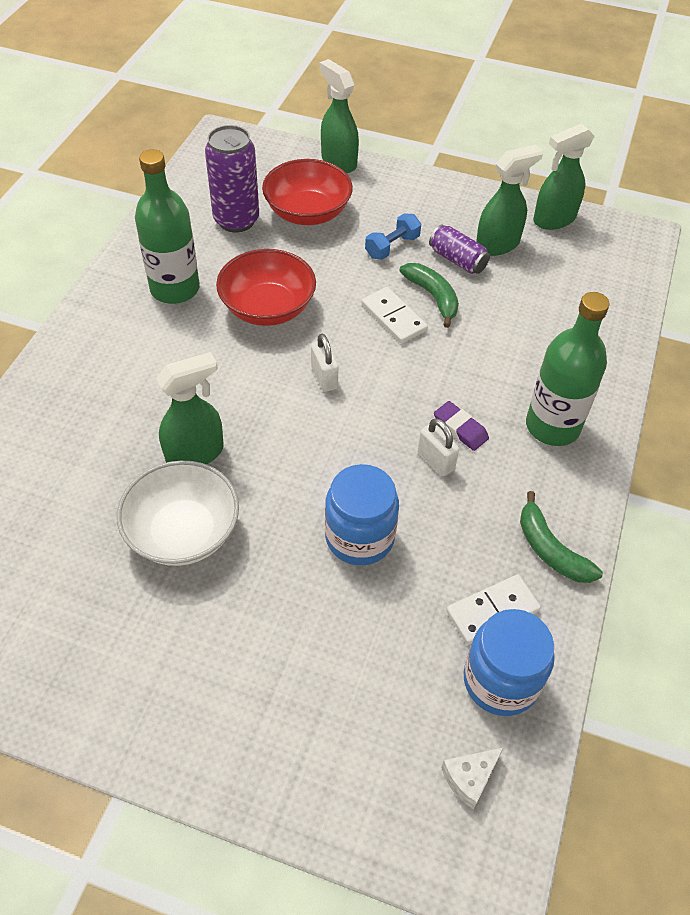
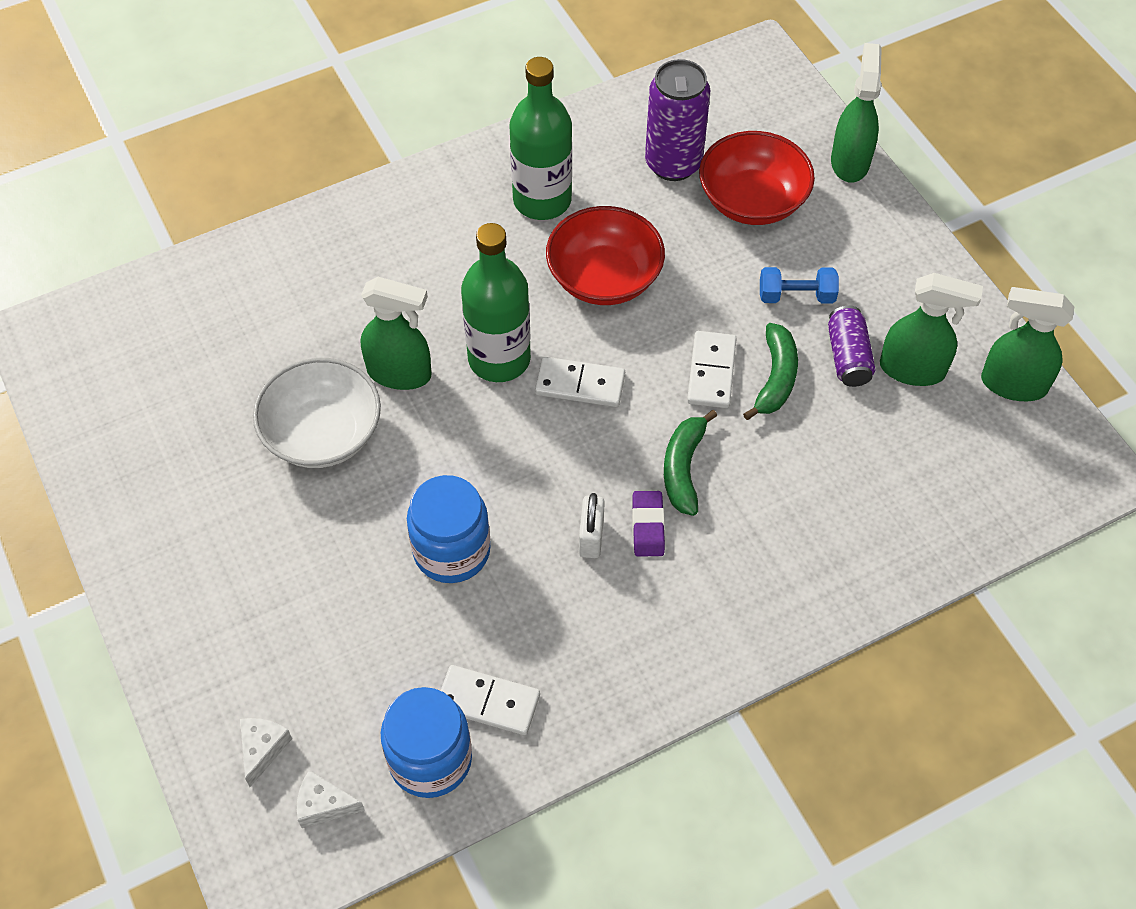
camera: 45 degrees right, 5 degrees up
white padlock [311,334,339,392] -> white domino [535,357,625,407]
green banana [520,491,603,583] -> green banana moved to [664,410,717,516]
green bottle [526,292,610,446] -> green bottle moved to [461,223,531,382]
none -> white cheese [240,718,292,787]

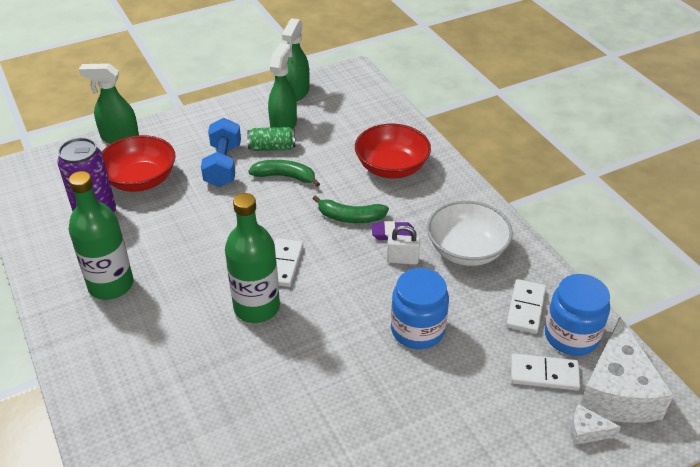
camera: 90 degrees left, 15 degrees down
white bowl [253,358,381,468] -> white bowl moved to [427,201,513,266]
white cheese [297,770,365,828] -> white cheese [580,317,674,423], size x2.30
green spray bottle [361,277,432,390] -> none
red bowl [546,206,665,305] -> red bowl moved to [355,124,431,178]
white domino [687,331,737,408] -> white domino moved to [511,353,581,391]
blue dumbbell [760,267,839,303] -> blue dumbbell [201,118,241,187], size x1.54
purple can [828,306,875,387] -> green can [247,127,295,151]

